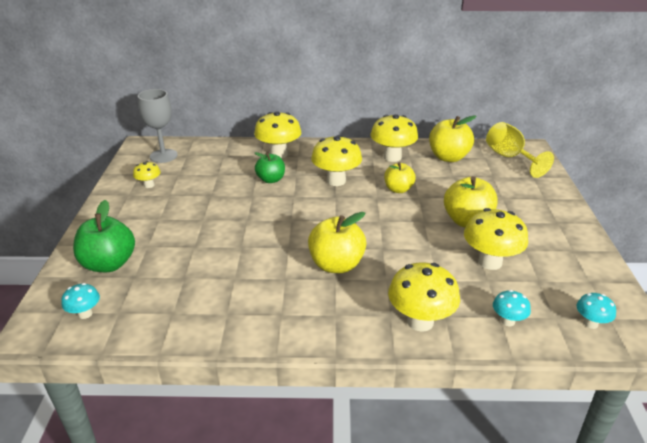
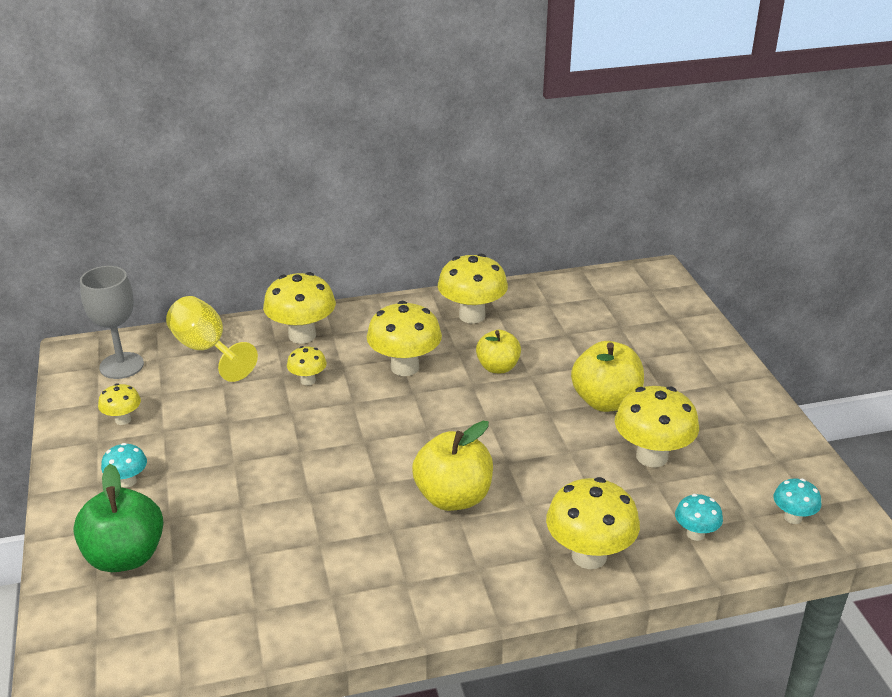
camera: 15 degrees left, 0 degrees up
turquoise mushroom [61,283,100,319] -> turquoise mushroom moved to [101,443,147,488]
green apple [255,152,285,183] -> yellow mushroom [287,346,327,385]
yellow apple [429,115,476,162] -> none
yellow goblet [486,122,554,178] -> yellow goblet moved to [166,296,258,382]

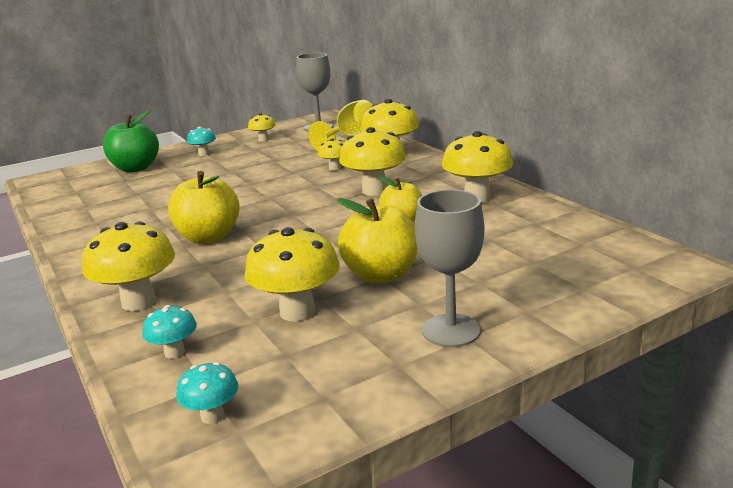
camera: 75 degrees right, 10 degrees down
none -> grey goblet [415,189,484,347]

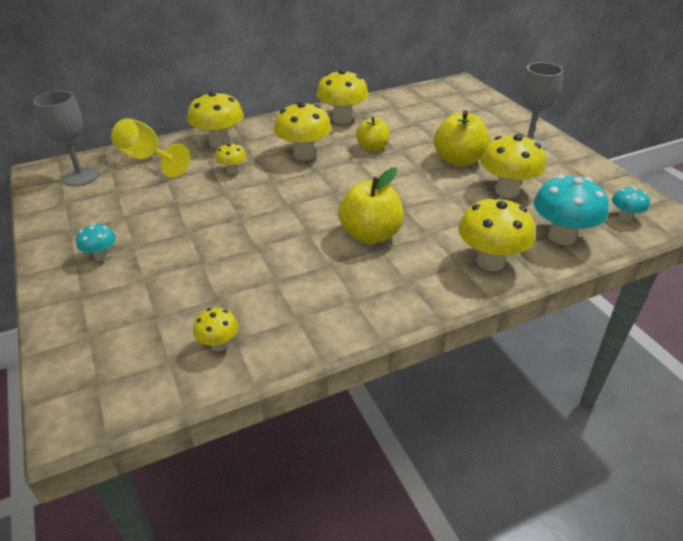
camera: 85 degrees left, 15 degrees up
green apple [103,110,159,172] -> none
turquoise mushroom [142,305,197,358] -> turquoise mushroom [534,175,609,245], size x1.90
yellow mushroom [248,113,276,142] -> yellow mushroom moved to [193,308,239,351]

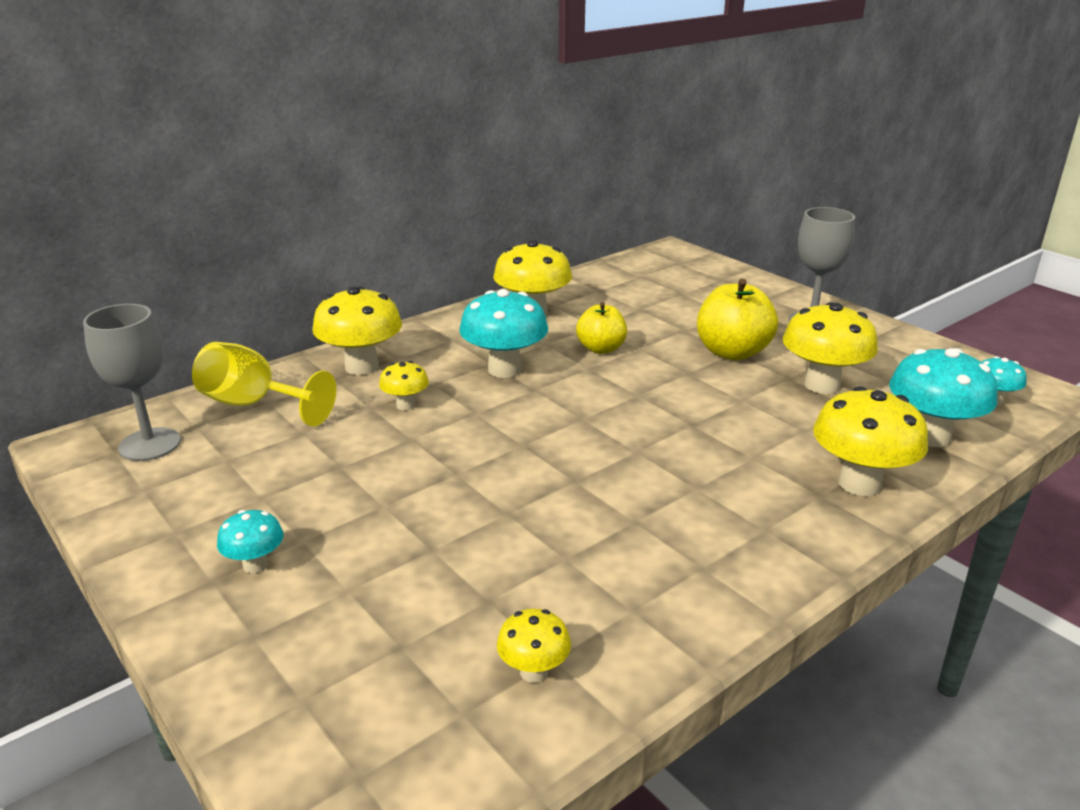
camera: 15 degrees left, 10 degrees down
yellow mushroom [274,102,332,161] -> turquoise mushroom [459,289,548,378]
yellow apple [338,167,404,244] -> none

